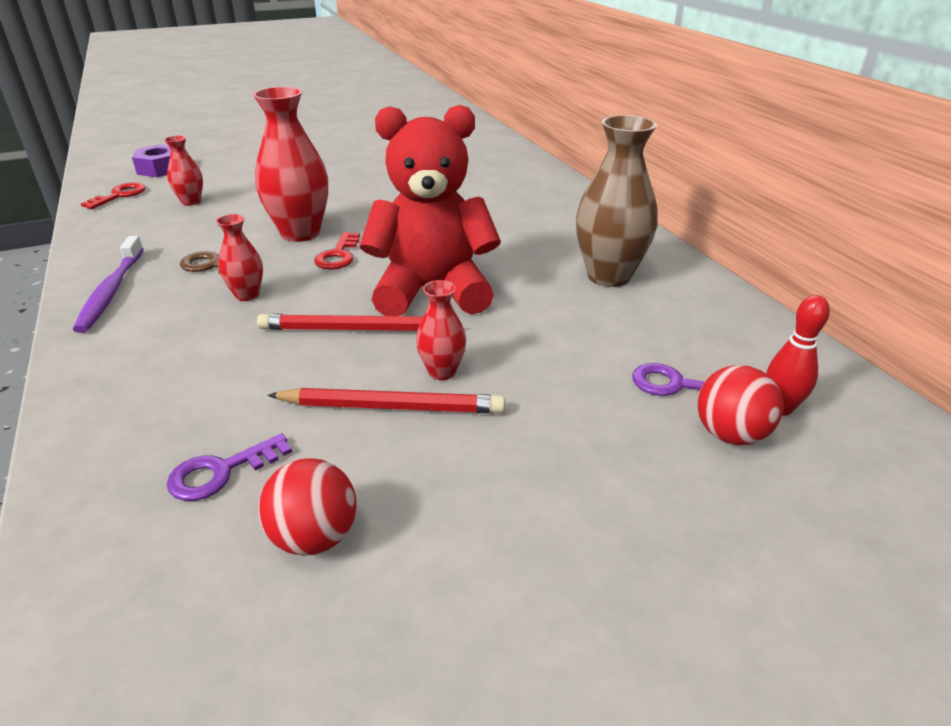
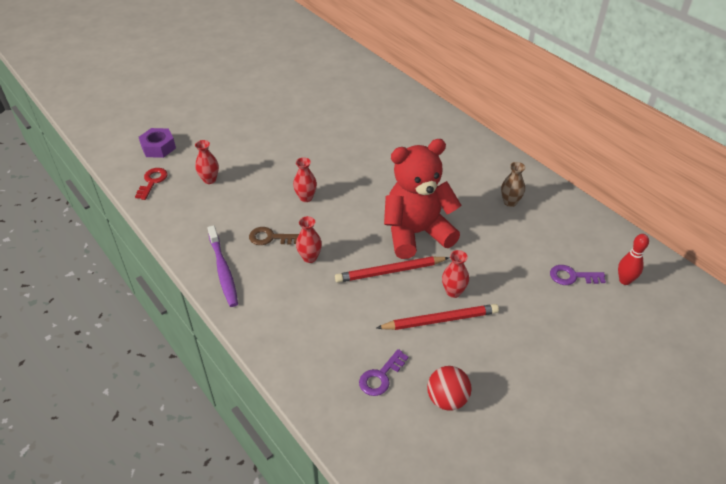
camera: 15 degrees left, 10 degrees up
red vase [253,87,328,242] -> red vase [293,157,317,202], size x0.51
red key [314,232,360,270] -> none
brown vase [576,115,658,287] -> brown vase [501,162,525,207], size x0.51
red ball [697,365,783,445] -> none

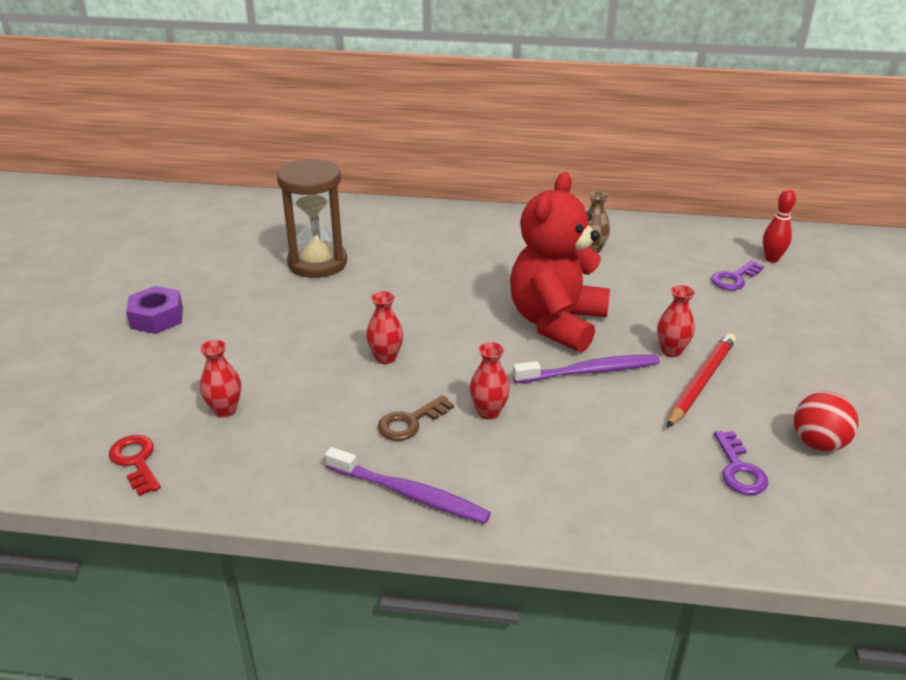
camera: 45 degrees left, 10 degrees down
purple nut [139,128,176,158] -> purple nut moved to [126,286,183,334]
red pencil [335,256,449,283] -> purple toothbrush [513,355,660,383]
none -> brown hourglass [277,158,347,278]

